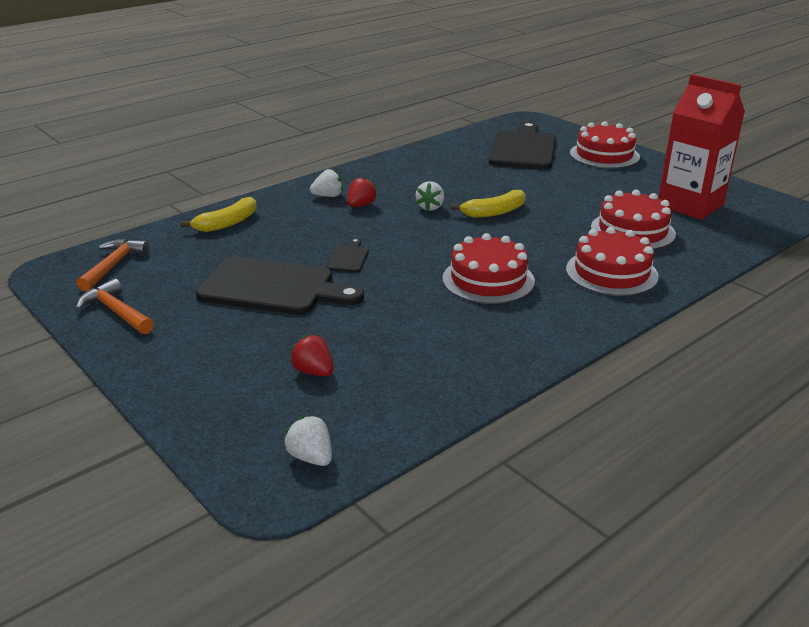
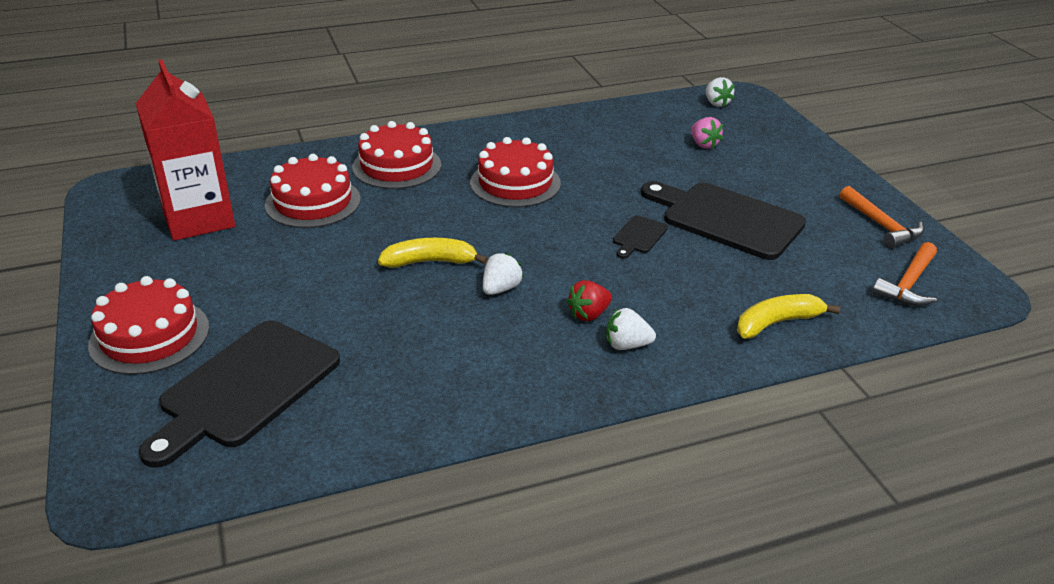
camera: 160 degrees left, 5 degrees up
red strawberry [290,335,334,376] -> pink strawberry [691,117,723,149]

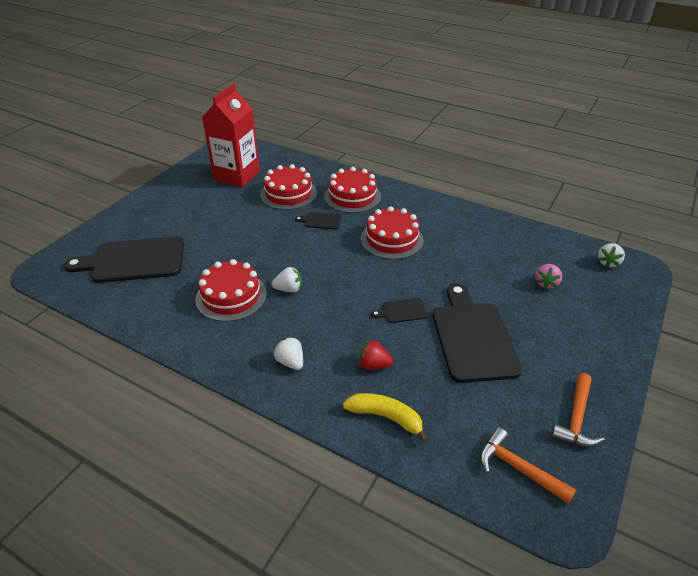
camera: 50 degrees right, 5 degrees up
red cake [88,276,209,375] -> red cake moved to [195,259,267,322]
yellow banana [378,238,488,268] -> none
red strawberry [566,280,612,321] -> red strawberry moved to [359,340,393,370]
orange hammer [872,242,937,306] -> orange hammer turned 45 degrees clockwise [480,427,576,504]
none -> black cutting board [295,212,342,230]

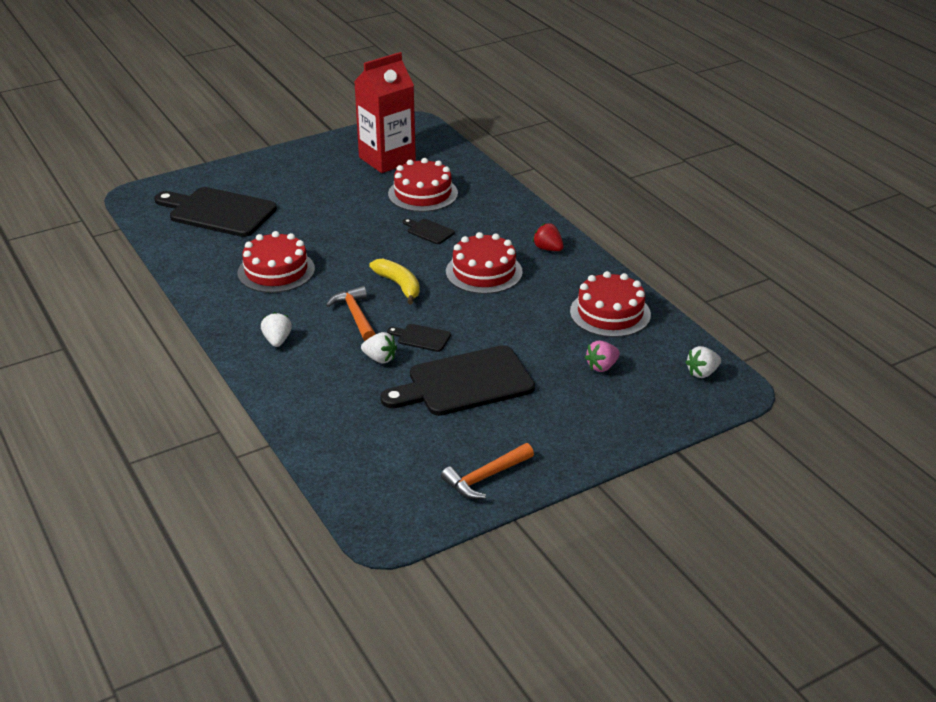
camera: 30 degrees right, 5 degrees down
white strawberry [272,267,302,292] -> white strawberry moved to [361,332,397,364]
red cake [324,167,381,213] -> red cake moved to [570,271,651,337]
yellow banana [343,393,428,443] -> yellow banana moved to [369,259,420,304]
red strawberry [359,340,393,370] -> red strawberry moved to [533,223,564,251]
black cutting board [433,283,522,383] -> black cutting board turned 135 degrees counterclockwise [380,345,535,416]
orange hammer [480,427,576,504] -> orange hammer moved to [326,286,375,341]

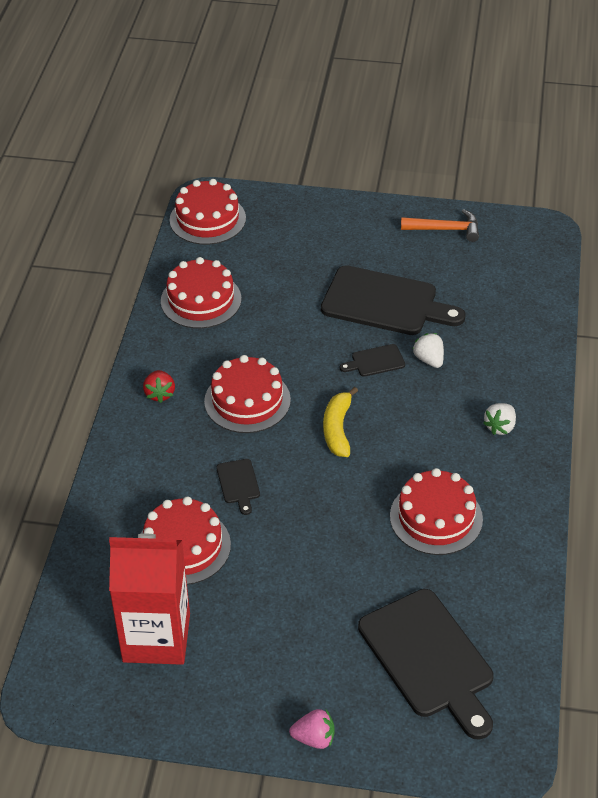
camera: 140 degrees left, 10 degrees up
orange hammer [326,286,375,341] -> none
black cutting board [387,324,451,352] -> black cutting board turned 105 degrees clockwise [340,344,405,377]
pink strawberry [585,341,620,372] -> pink strawberry moved to [289,709,335,749]
white strawberry [685,346,721,378] -> red cake [170,179,246,245]

